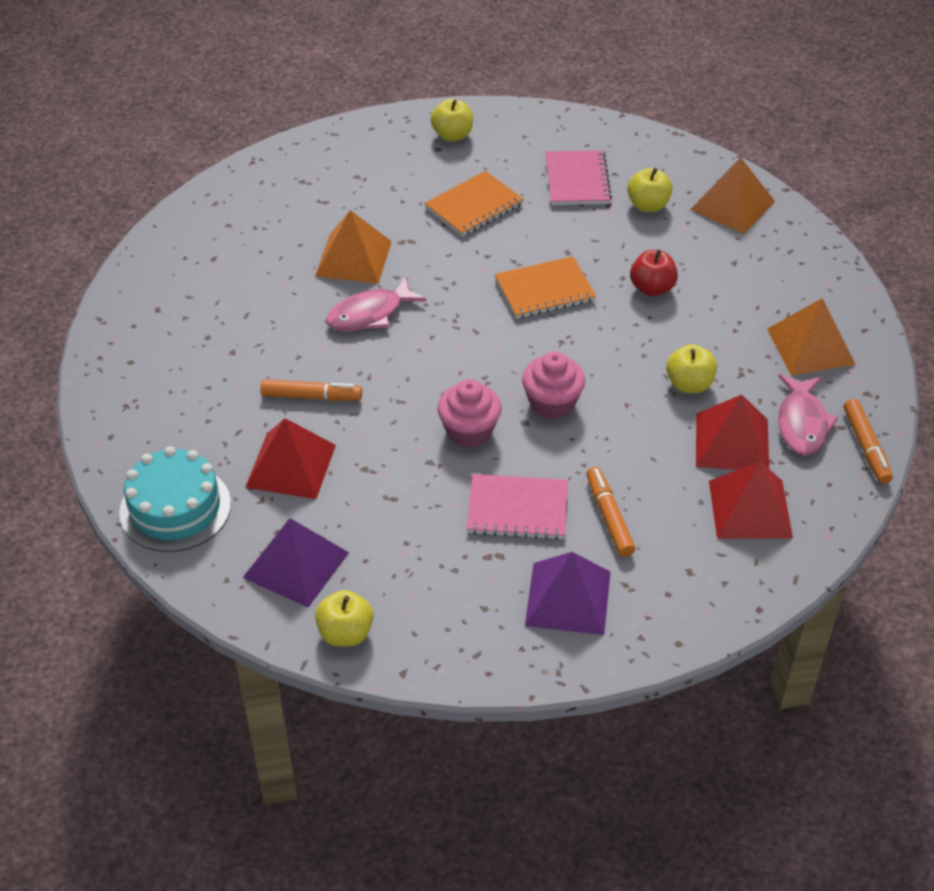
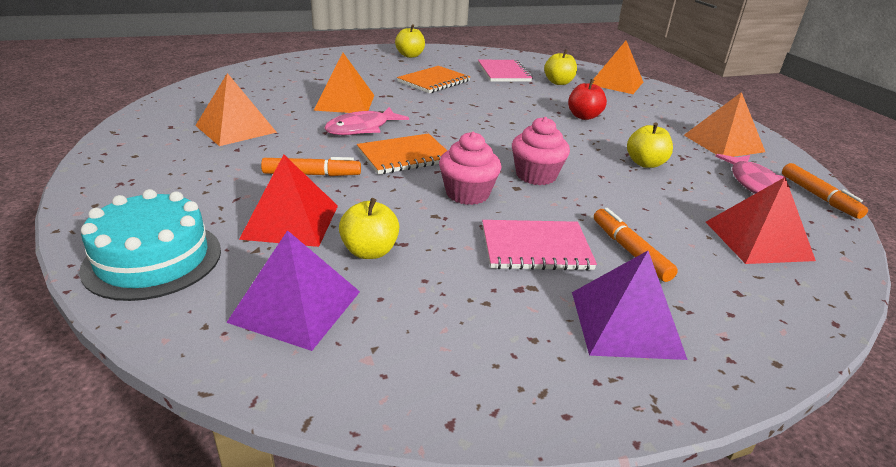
camera: 10 degrees left, 15 degrees down
yellow apple [315,590,374,646] -> yellow apple moved to [339,198,399,259]
orange notebook [495,256,596,319] -> orange notebook moved to [357,133,447,174]
red pyramid [696,394,769,470] -> none
none -> orange pyramid [195,73,277,146]

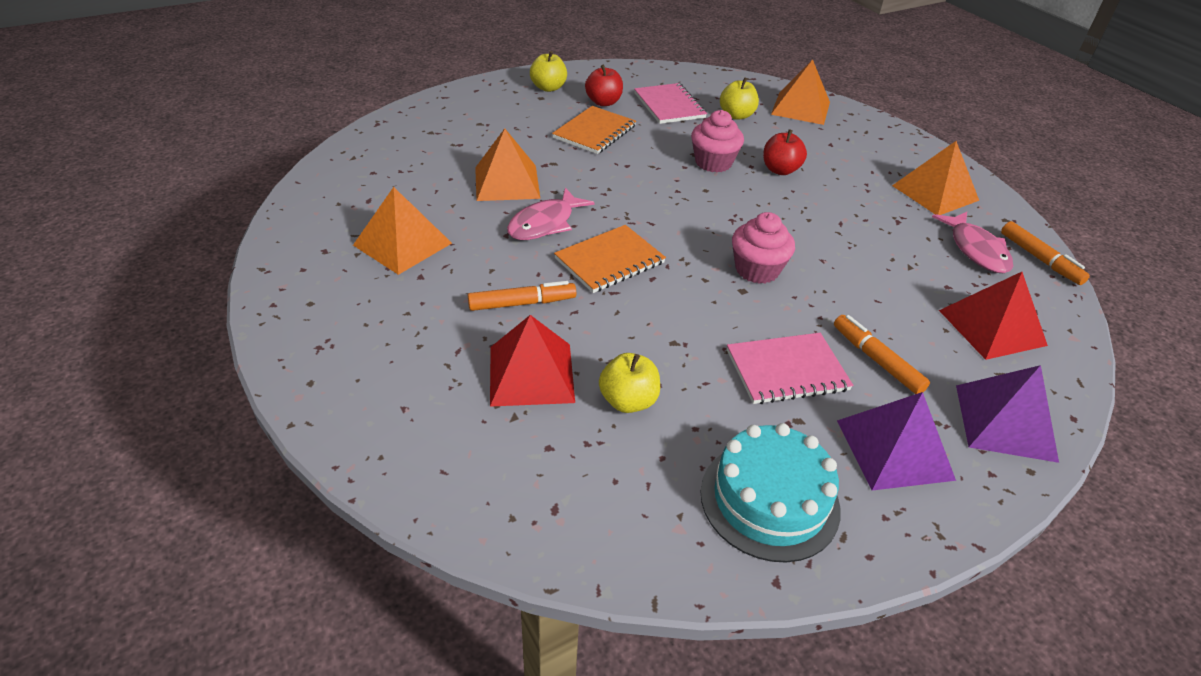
camera: 10 degrees left, 10 degrees up
turquoise cake [79,189,221,301] -> turquoise cake moved to [701,423,841,563]
purple pyramid [226,230,360,351] -> purple pyramid moved to [956,365,1059,463]
pink cupcake [439,132,502,205] -> pink cupcake moved to [691,110,744,172]
yellow apple [627,123,673,168] -> none
none -> red apple [585,64,623,106]

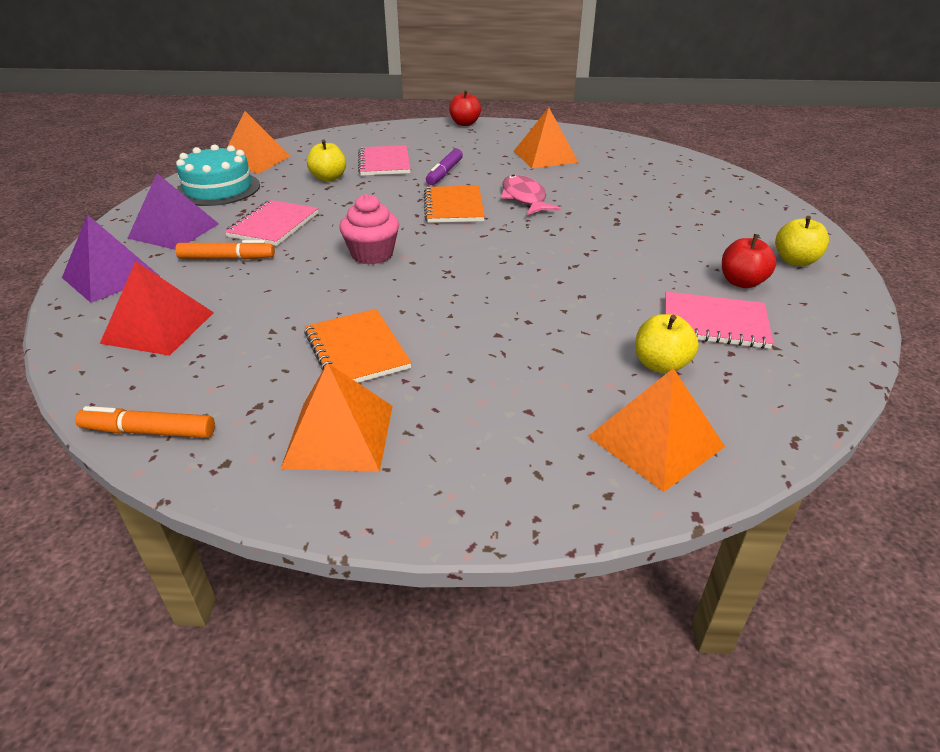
camera: 125 degrees right, 5 degrees down
orange marker [468,281,576,311] -> purple marker [426,149,463,185]
orange pyramid [475,128,540,201] -> orange pyramid moved to [226,111,291,173]
red pyramid [490,315,575,407] -> pink notebook [358,145,411,176]
orange notebook [552,106,636,154] -> orange notebook moved to [304,309,412,383]
pink cupcake [691,110,744,172] -> none
red apple [763,129,807,175] -> red apple moved to [449,90,481,126]
pink fish [932,212,1013,273] -> none

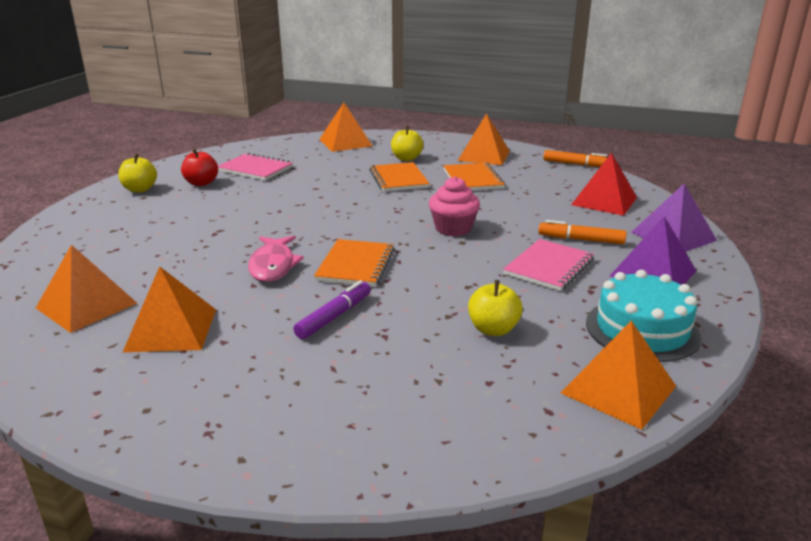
camera: 165 degrees left, 10 degrees down
pink notebook [358,145,411,176] -> none
red apple [449,90,481,126] -> none
yellow apple [635,314,699,374] -> yellow apple moved to [391,126,423,161]
none -> orange pyramid [36,245,137,333]
none -> orange notebook [369,162,430,192]

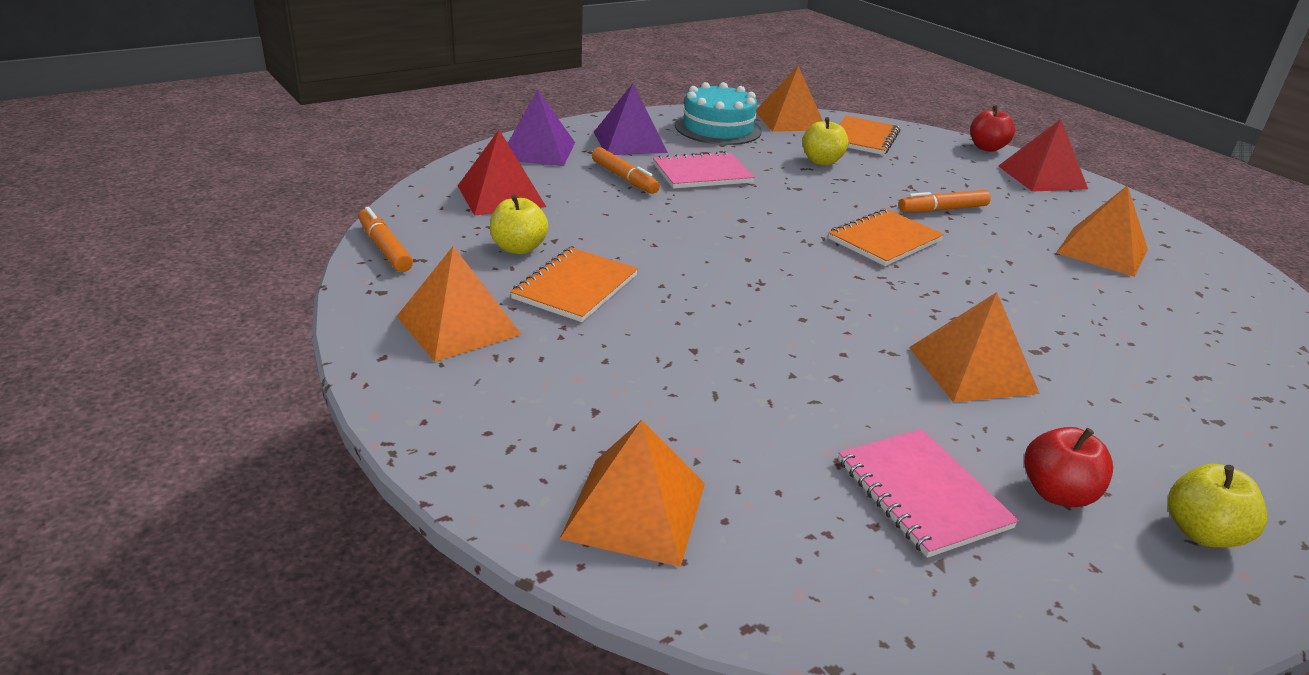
camera: 145 degrees left, 5 degrees up
orange pyramid [36,245,137,333] -> orange pyramid moved to [909,292,1040,402]
pink fish [248,236,304,282] -> none
purple marker [293,280,371,339] -> orange marker [899,190,991,212]
orange notebook [369,162,430,192] -> orange notebook moved to [839,116,901,155]
yellow apple [391,126,423,161] -> yellow apple moved to [490,194,549,254]
pink cupcake [429,176,480,236] -> none
none -> red apple [970,105,1015,152]
none -> red pyramid [998,119,1088,192]

